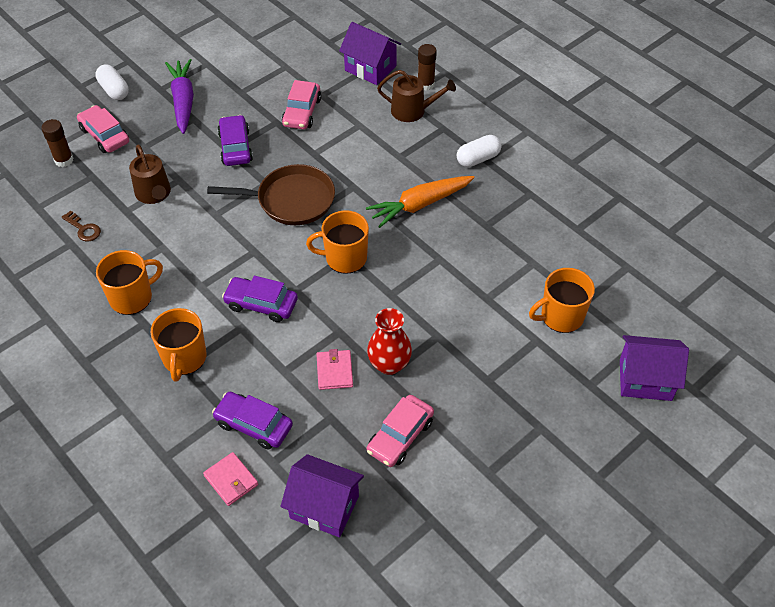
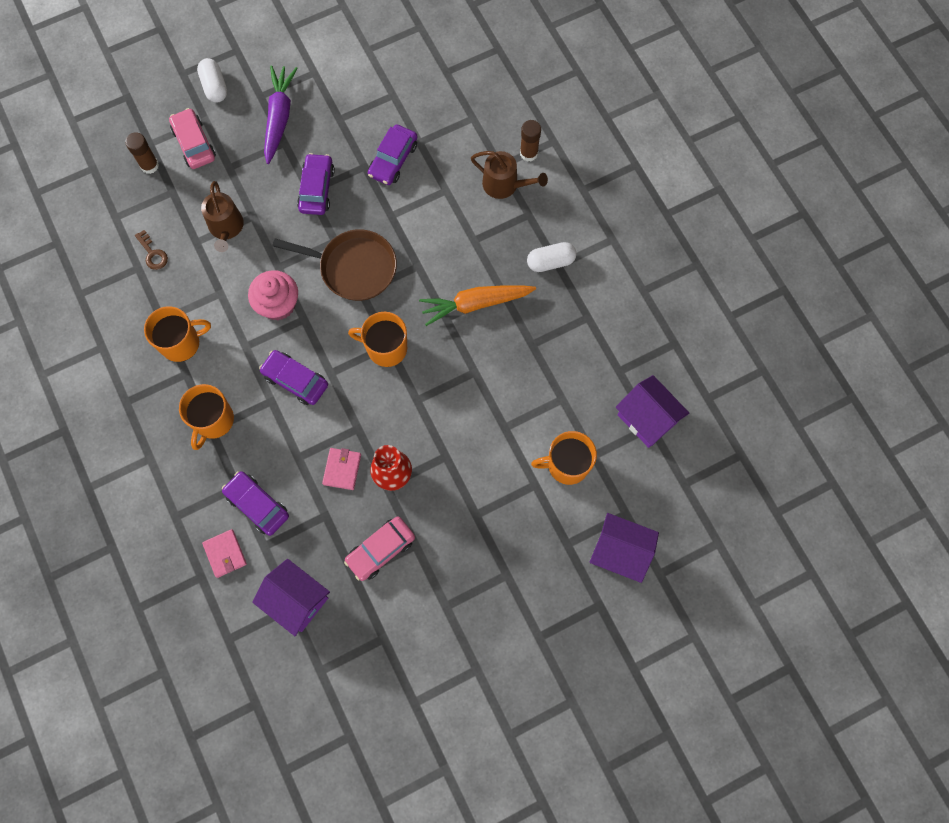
camera: 15 degrees right, 20 degrees up
pink car [282,80,321,129] -> purple car [368,124,417,185]
purple house [339,22,401,85] -> purple house moved to [616,375,689,448]
none -> pink cupcake [248,270,298,320]

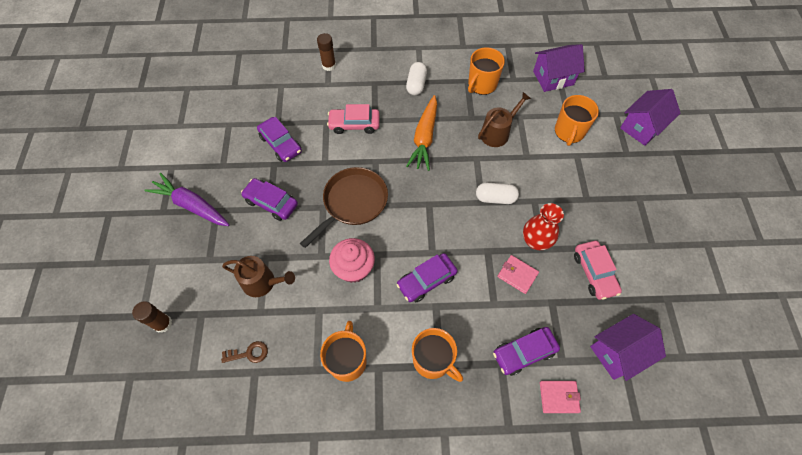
camera: 65 degrees left, 10 degrees down
pink car [169,108,216,169] -> pink car moved to [327,104,380,134]
white capsule [197,58,227,103] -> white capsule moved to [476,183,519,204]
orange mug [348,312,407,367] -> orange mug moved to [468,47,505,95]
brown watering can [471,151,548,199] -> brown watering can moved to [478,92,531,147]

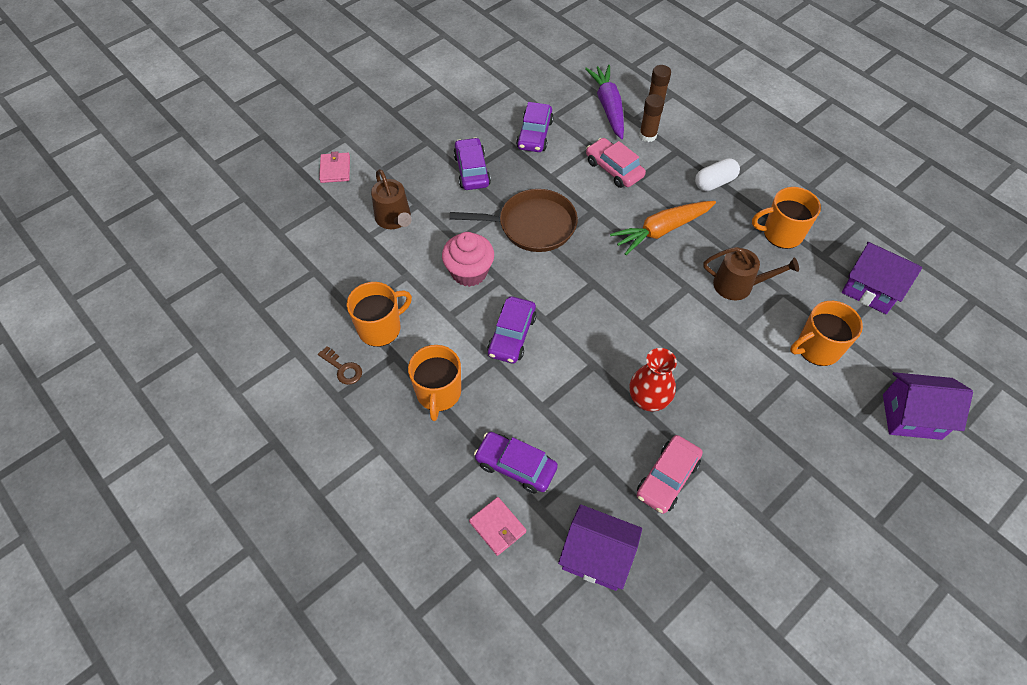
camera: 50 degrees right, 5 degrees down
brown glue stick [132,301,172,333] -> brown glue stick moved to [639,94,665,142]
purple carrot [144,173,229,226] -> purple carrot moved to [585,65,624,139]
brown key [221,341,268,363] -> brown key moved to [318,346,362,385]
purple car [396,253,458,302] -> purple car turned 90 degrees counterclockwise [487,297,536,364]
white capsule [476,183,519,204] -> none
pink wallet [497,255,539,294] -> pink wallet moved to [319,151,350,183]

